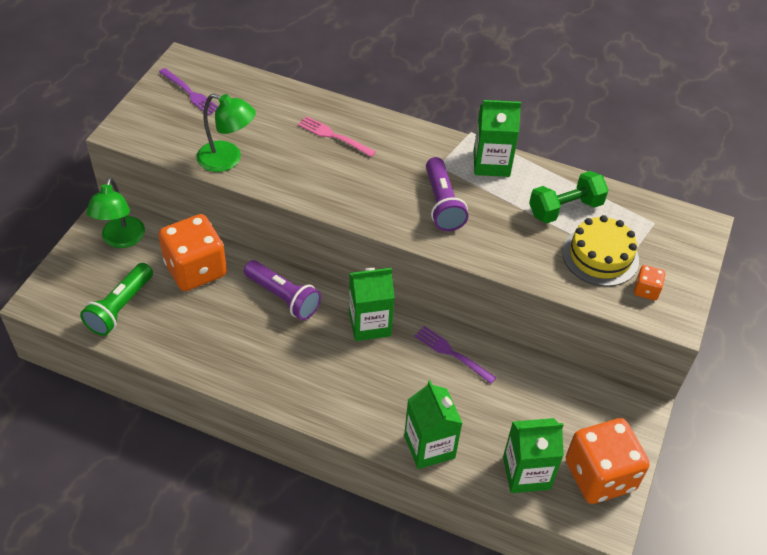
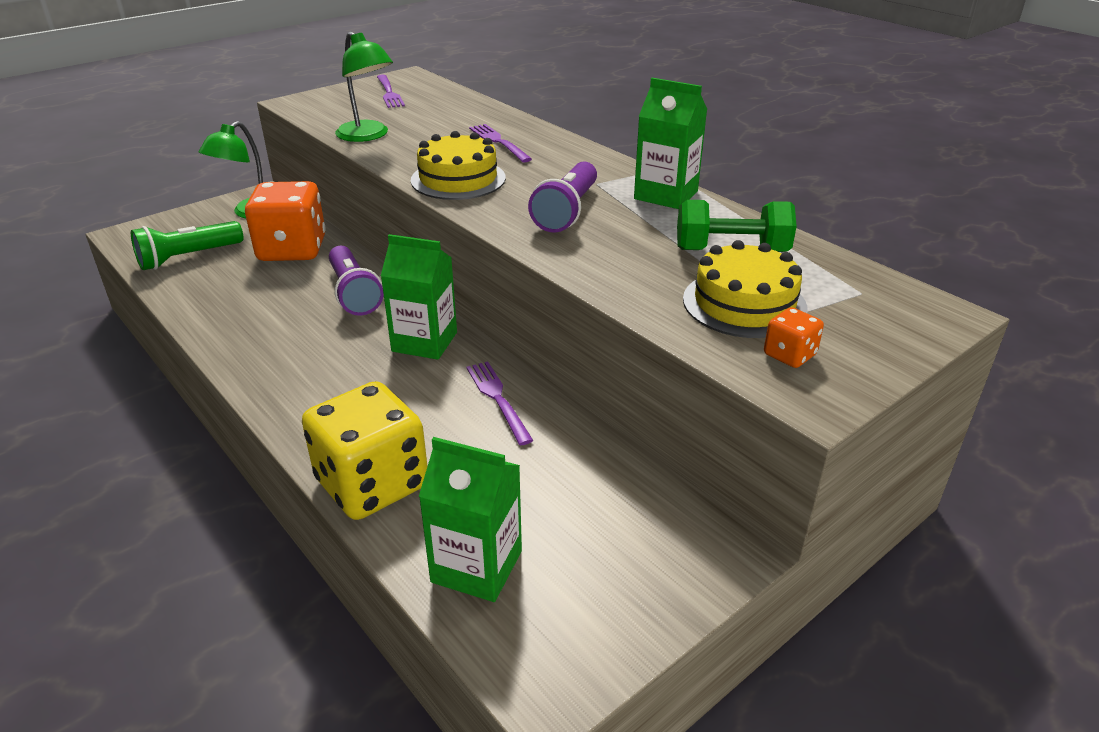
camera: 30 degrees right, 15 degrees down
pink fork [298,116,376,157] -> purple fork [469,124,532,162]
green carton [404,380,462,469] -> yellow dice [302,381,427,520]
orange dice [566,418,650,504] -> none
none -> yellow cake [411,131,506,200]

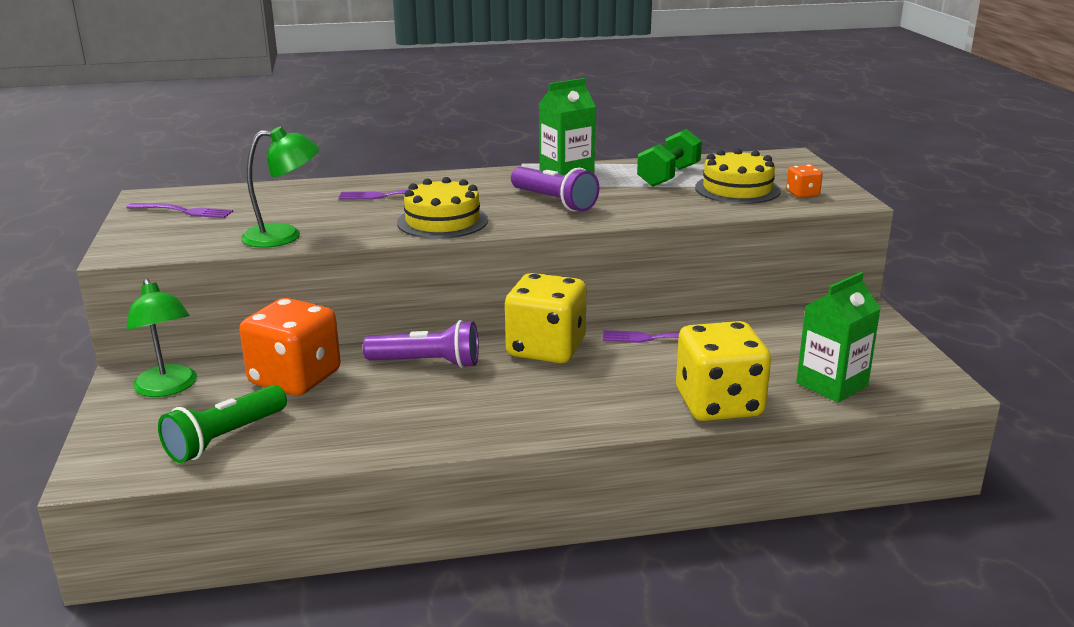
camera: 60 degrees left, 10 degrees down
green flashlight [131,221,244,270] -> green flashlight turned 45 degrees clockwise [158,385,287,463]
green carton [381,234,457,360] -> yellow dice [505,273,586,363]

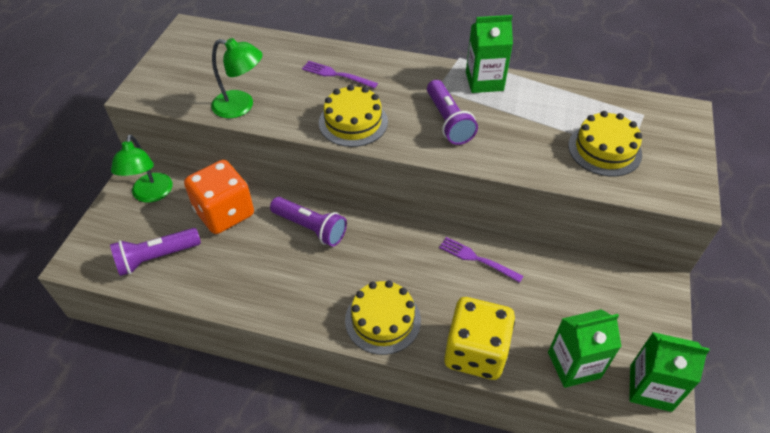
camera: 25 degrees right, 25 degrees up
purple fork [126,203,233,218] -> none
green flashlight [158,385,287,463] -> purple flashlight [110,228,201,276]
yellow dice [505,273,586,363] -> none
green dumbbell [637,129,702,187] -> none
orange dice [786,165,823,198] -> none
none -> yellow cake [345,280,421,355]
none -> green carton [629,332,710,412]

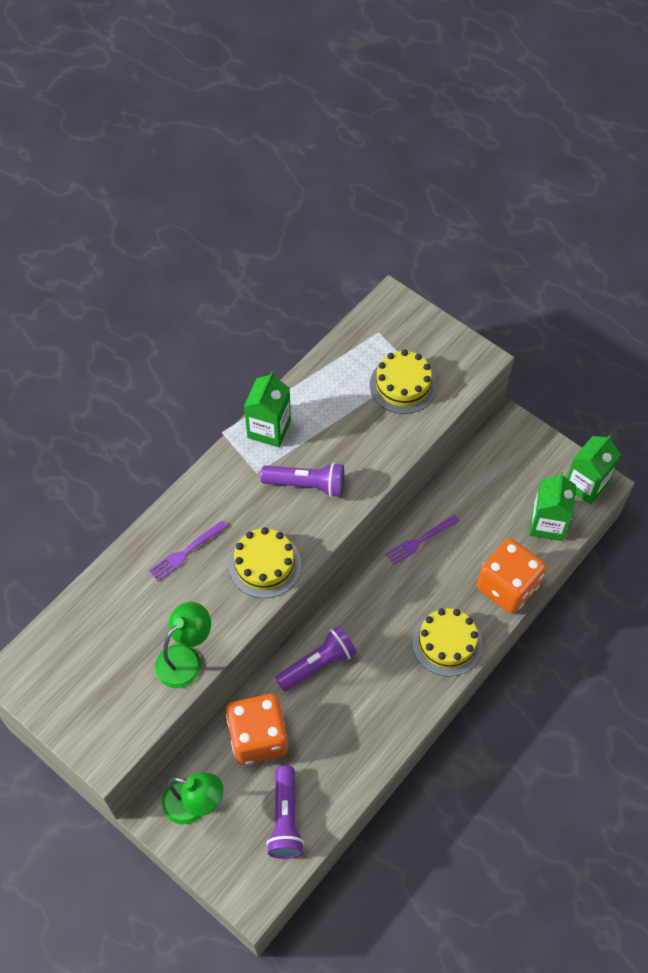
camera: 65 degrees left, 10 degrees up
yellow dice [444,297,515,380] -> orange dice [477,538,546,614]

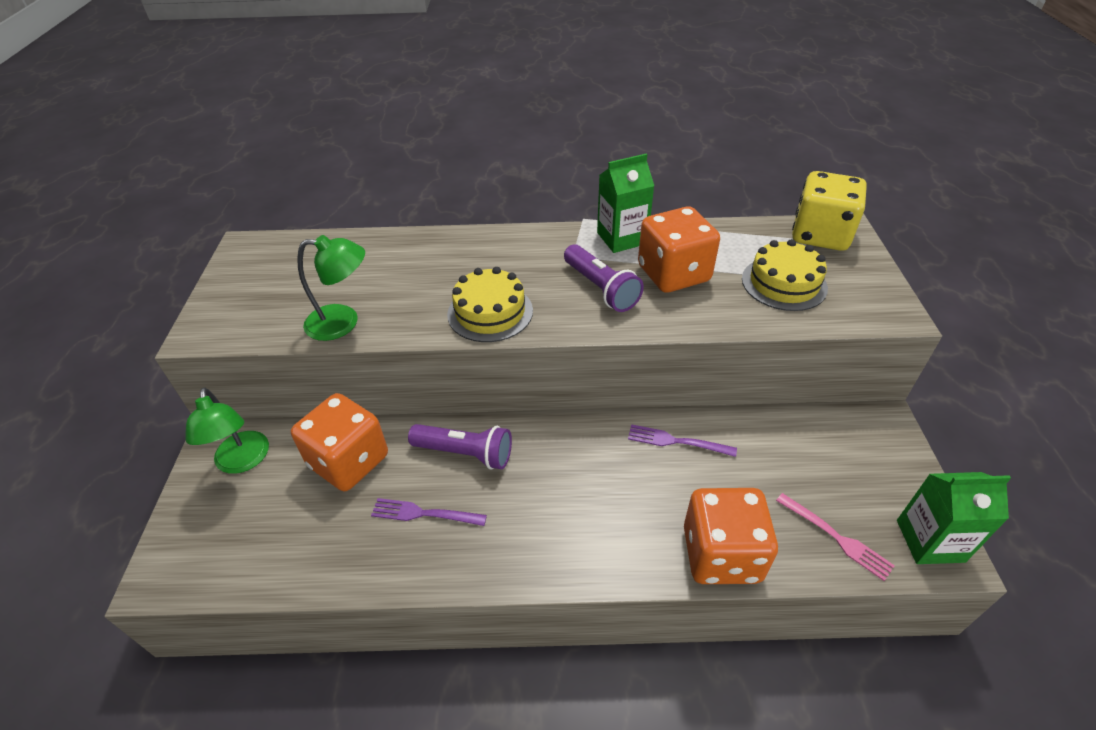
camera: 50 degrees right, 15 degrees down
purple fork [149,521,227,582] -> purple fork moved to [371,498,487,526]
purple flashlight [266,765,304,859] -> none
yellow cake [412,608,483,677] -> none
green carton [529,472,576,541] -> pink fork [776,493,895,581]
none -> orange dice [638,206,720,293]
none -> yellow dice [792,171,867,251]

